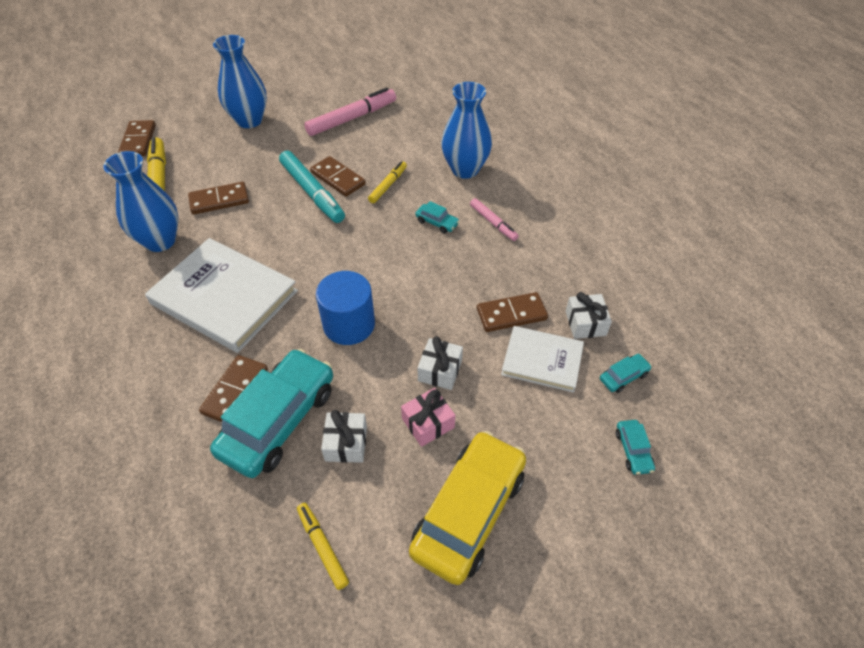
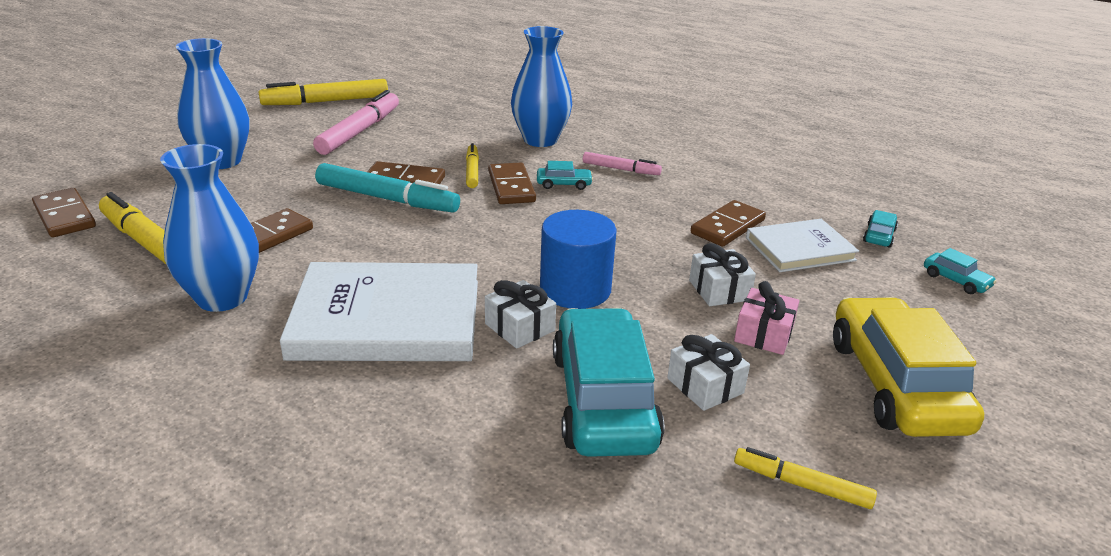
camera: 35 degrees left, 20 degrees down
brown domino [199,355,268,422] -> brown domino moved to [488,162,536,204]
white gift [566,292,612,339] -> white gift moved to [485,280,556,349]
none -> yellow marker [259,79,388,105]

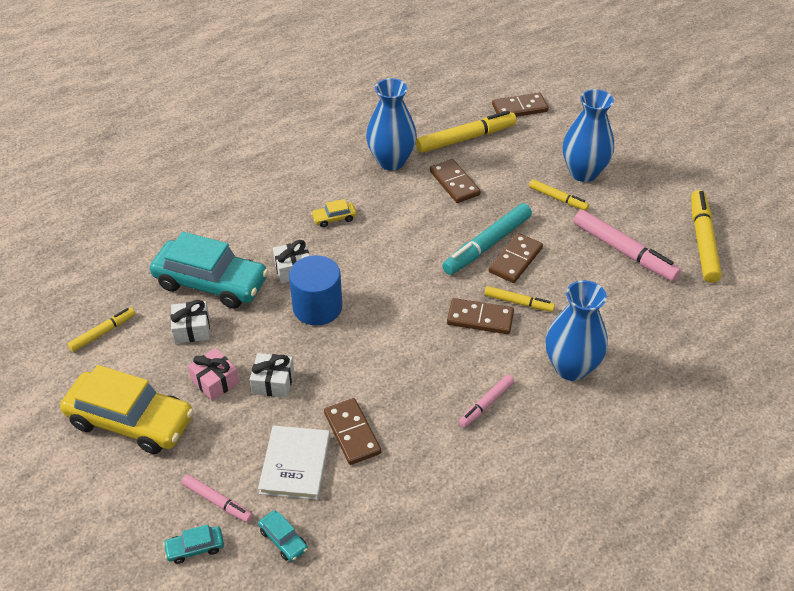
camera: 115 degrees right, 15 degrees up
white book [280,262,478,361] -> yellow car [311,199,357,227]
turquoise car [537,161,593,190] -> none
none -> pink marker [182,474,253,523]
none -> yellow marker [529,179,589,211]

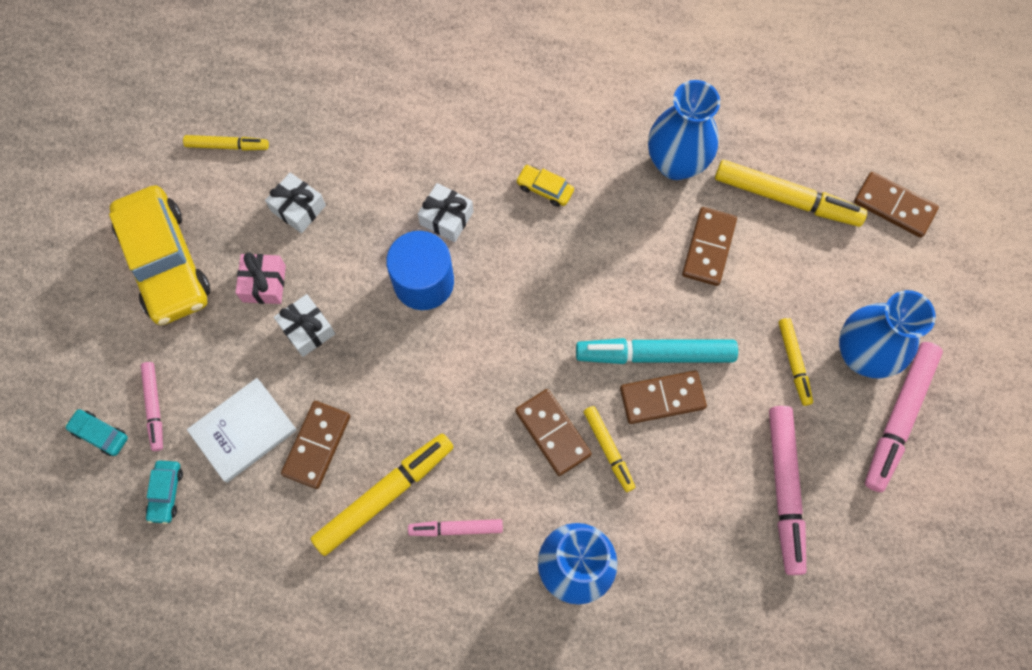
camera: 45 degrees right, 25 degrees up
turquoise car [150,232,268,309] -> none
yellow marker [691,190,722,283] -> yellow marker moved to [311,433,454,556]
none -> pink marker [865,342,943,492]

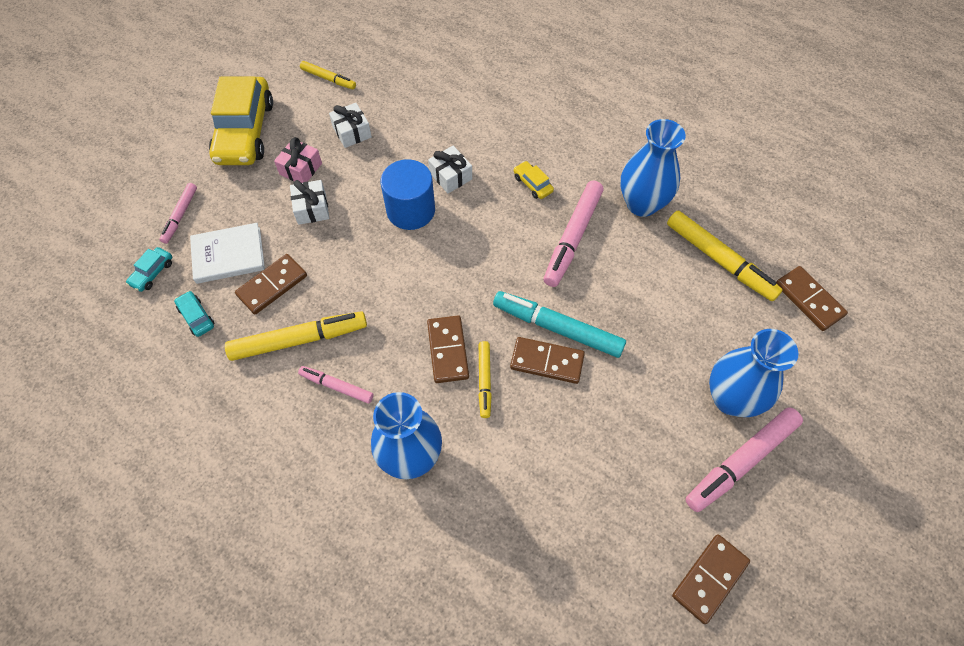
camera: 25 degrees right, 10 degrees down
turquoise car [65,409,128,456] -> turquoise car moved to [174,291,215,337]
brown domino [682,207,737,286] -> brown domino moved to [672,534,750,624]
pink marker [769,406,806,575] -> pink marker moved to [544,181,603,287]
yellow marker [779,318,813,406] -> none

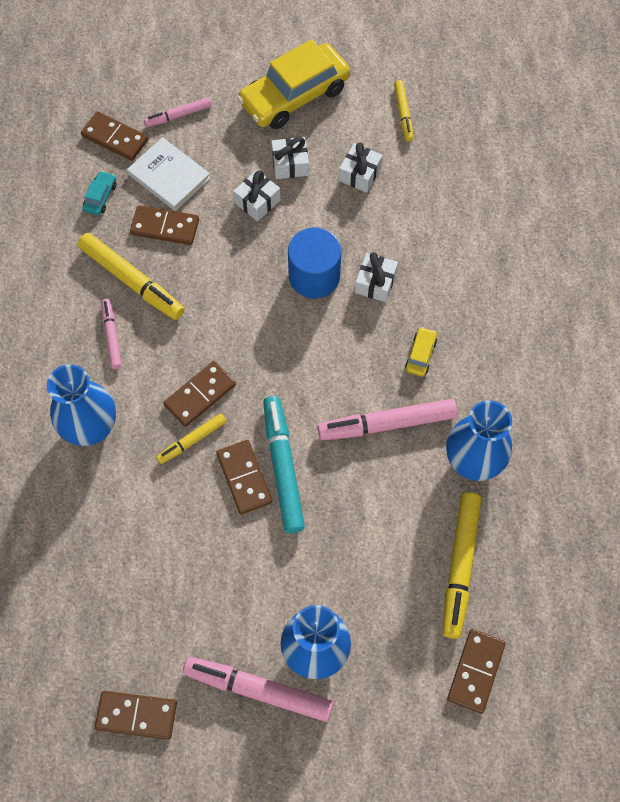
camera: 55 degrees right, 5 degrees up
turquoise car [126,247,172,292] -> brown domino [81,111,148,161]
pink gift [274,137,322,183] -> white gift [271,137,309,179]

